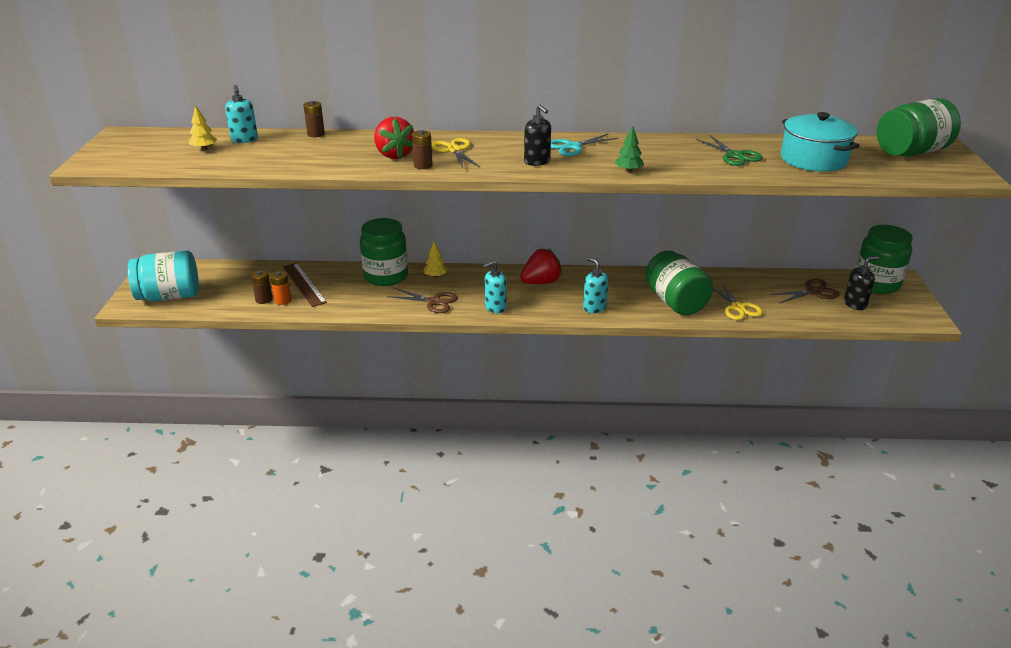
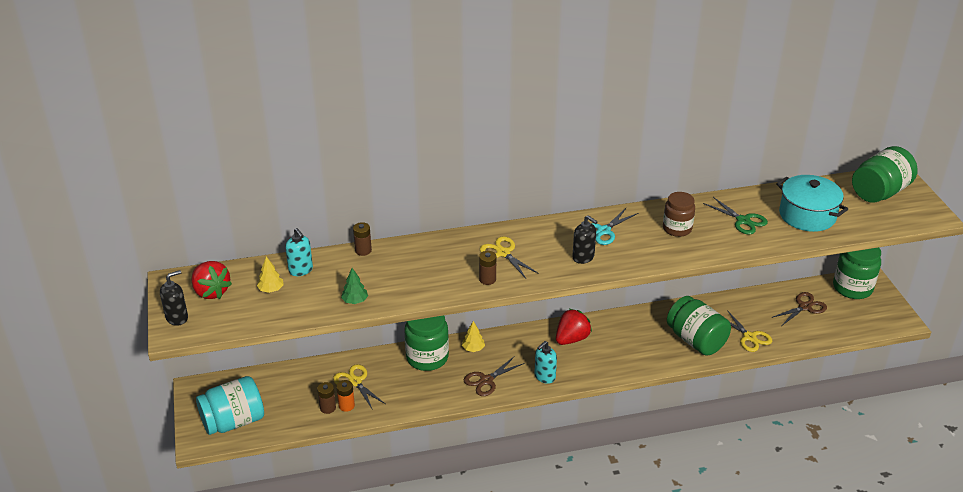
camera: 15 degrees left, 5 degrees up
brown ruler [283,263,327,307] -> yellow scissors [333,364,385,410]
red strawberry [374,117,414,159] -> red strawberry moved to [191,261,232,299]
brown scissors [388,288,458,313] -> brown scissors turned 135 degrees clockwise [464,356,524,396]
turquoise soap dispenser [583,257,608,313] -> none
green tree [615,126,644,172] -> green tree moved to [341,268,368,304]
black soap dispenser [844,256,879,310] -> black soap dispenser moved to [160,270,188,326]
none -> brown jar [663,192,695,237]

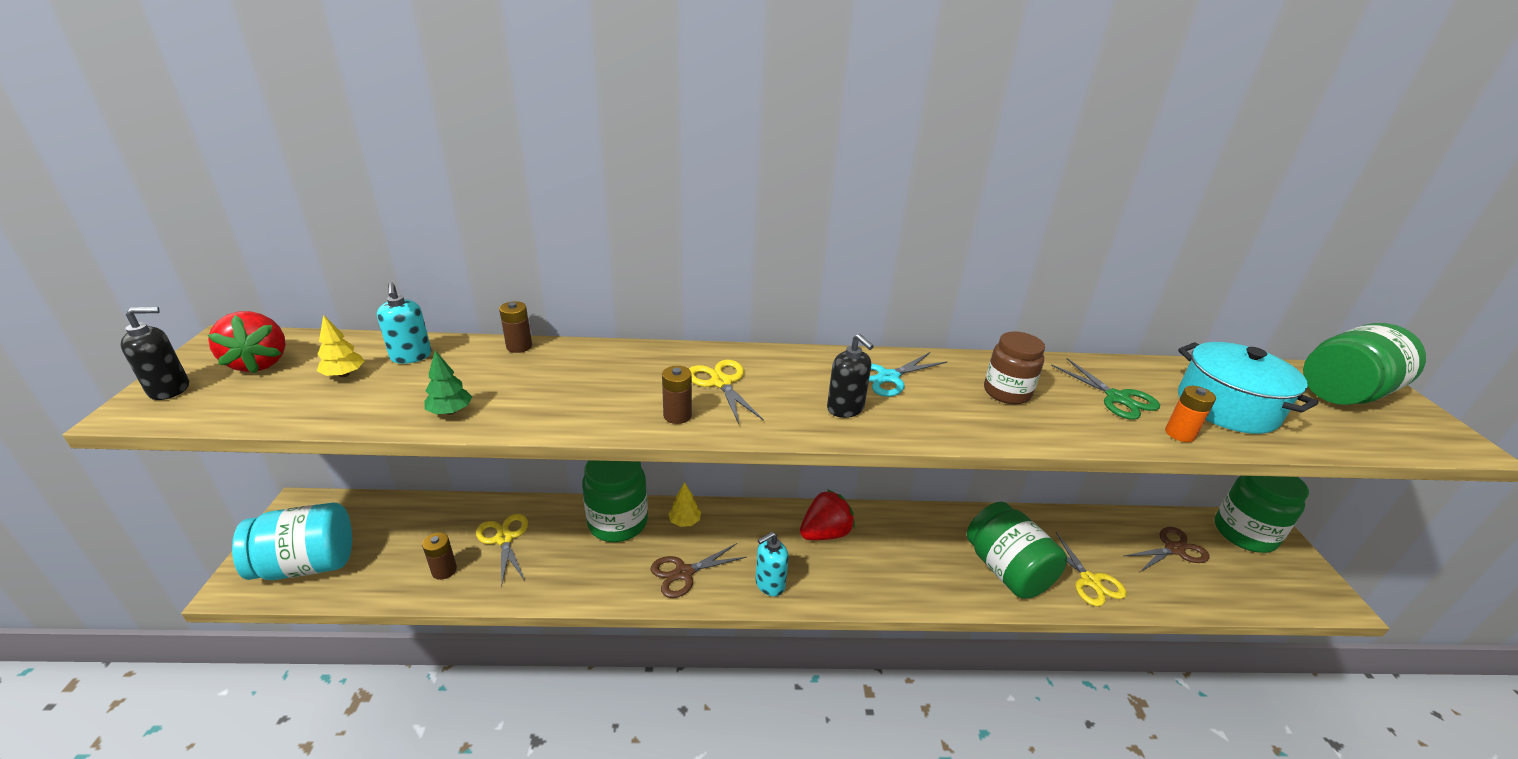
camera: 10 degrees right, 5 degrees down
orange battery [336,380,355,412] -> orange battery moved to [1165,386,1216,442]

